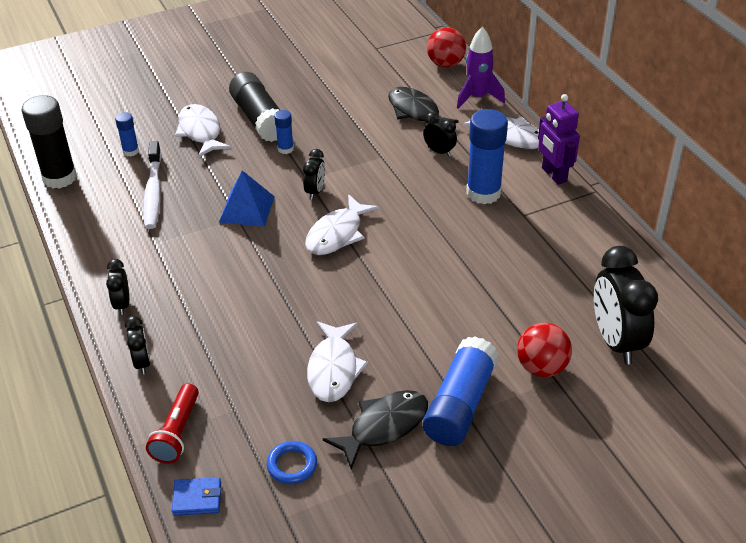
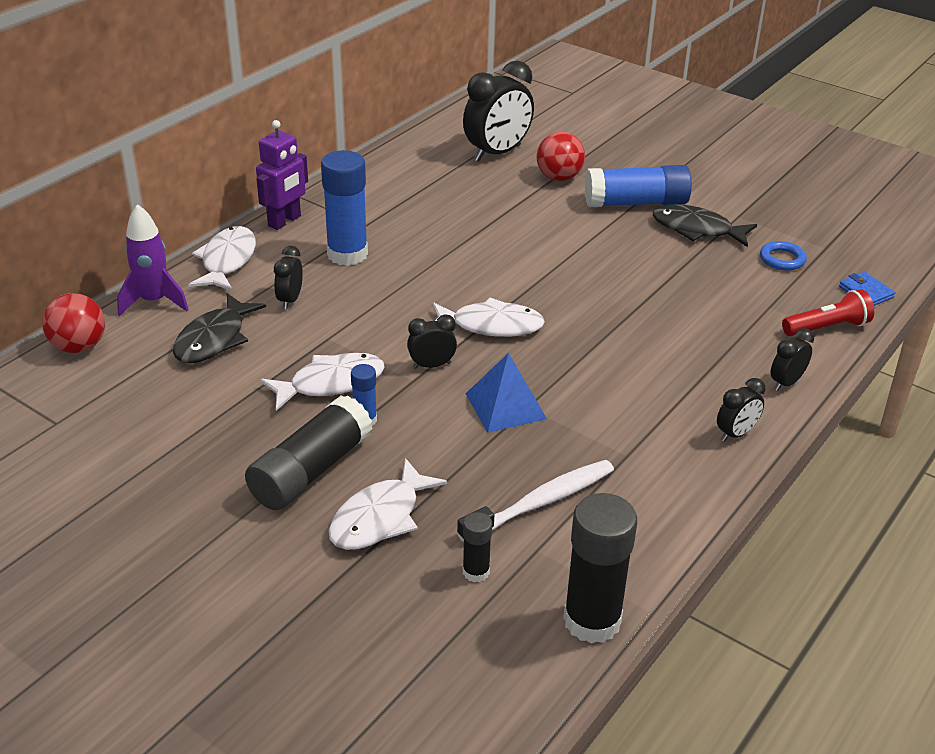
camera: 120 degrees left, 5 degrees down
blue glue stick [115,112,139,156] -> black glue stick [463,512,492,582]
white fish [307,321,368,402] -> white fish moved to [260,353,385,411]

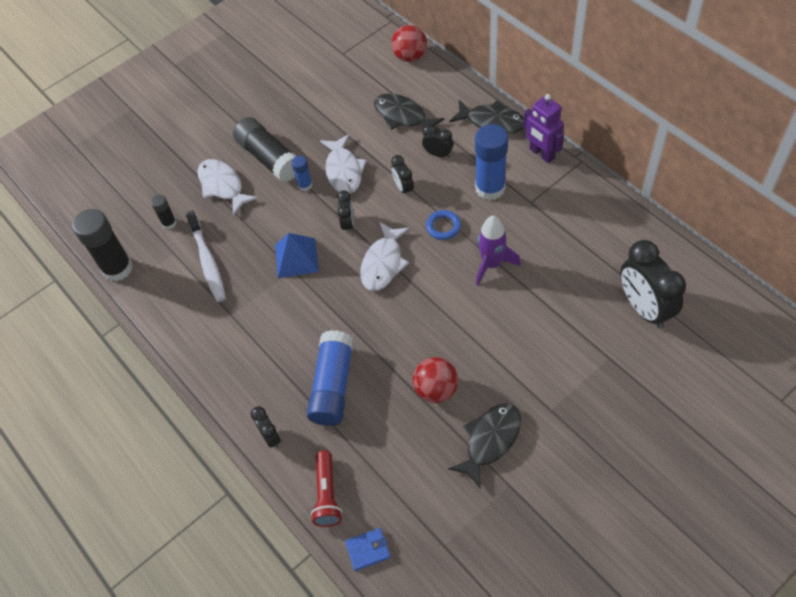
camera: 110 degrees right, 20 degrees up
purple rocket [117,204,189,316] -> purple rocket moved to [476,215,521,285]
white fish [188,226,256,291] -> black fish [449,100,524,134]
red ball [537,132,585,181] -> red ball moved to [413,357,458,403]
blue glue stick [585,165,692,207] -> blue glue stick moved to [307,330,354,426]
black clock [717,378,766,442] -> black clock moved to [391,155,414,197]
blue ring [760,241,807,271] -> blue ring moved to [426,210,461,240]

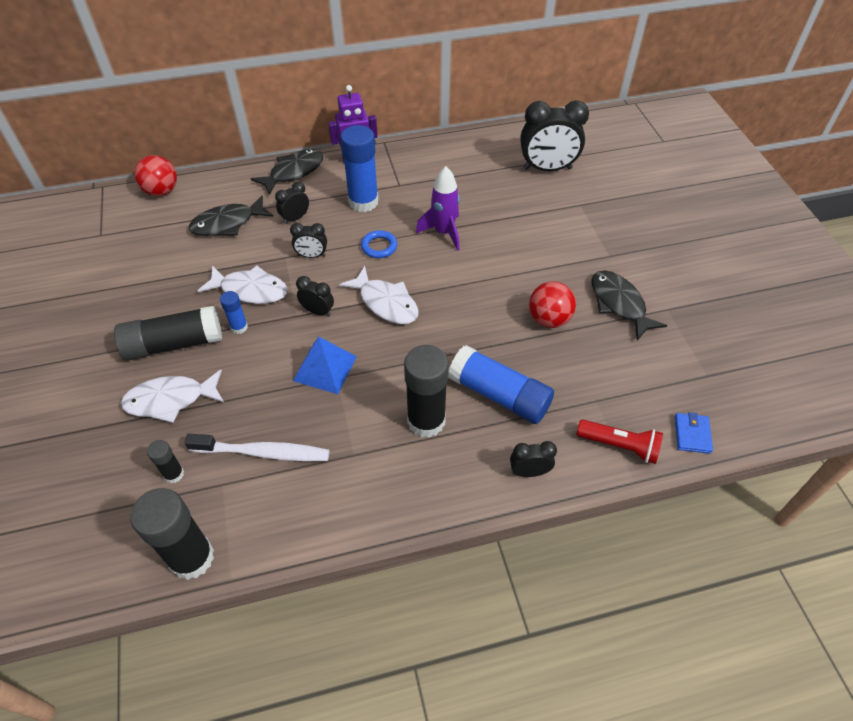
camera: 70 degrees left, 5 degrees down
none -> black glue stick [404,345,449,438]

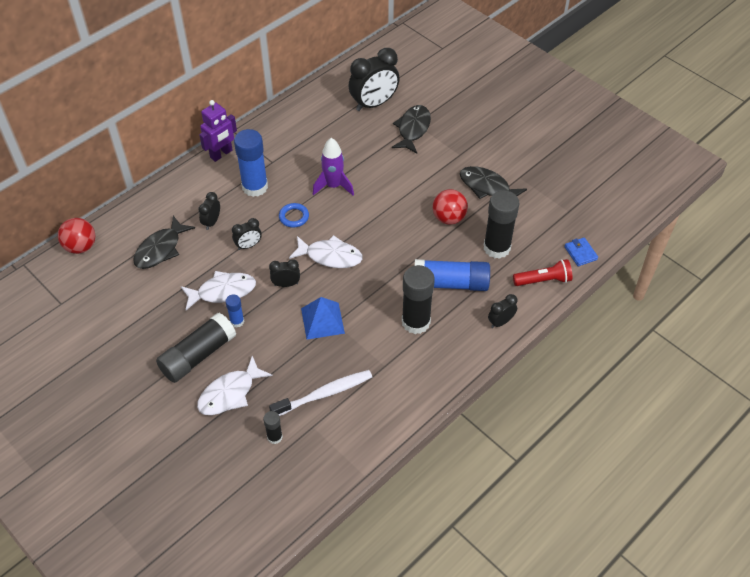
camera: 30 degrees left, 0 degrees up
black glue stick [130,488,214,580] -> black glue stick moved to [484,190,520,259]
black fish [251,149,323,195] -> black fish moved to [392,105,431,153]

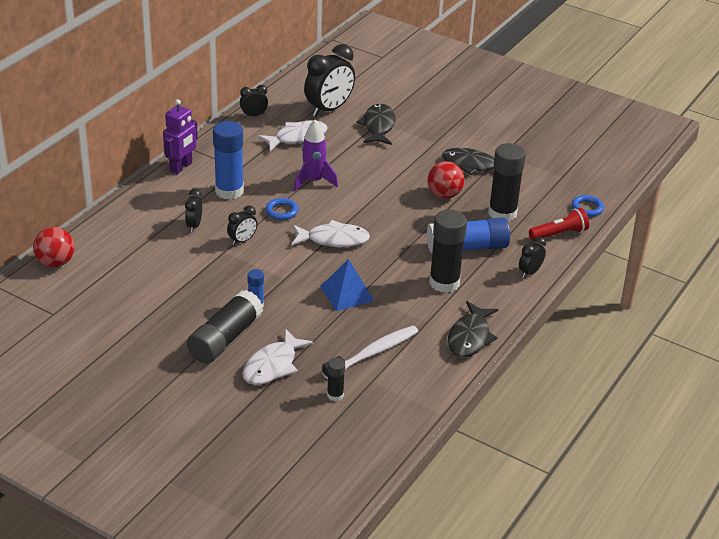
camera: 15 degrees left, 15 degrees down
black fish [133,216,195,269] -> black fish moved to [448,301,498,357]
white fish [181,271,256,310] -> white fish moved to [257,121,327,151]
black clock [269,259,300,287] -> black clock moved to [240,85,268,117]
blue wallet [564,237,598,266] -> blue ring [571,195,604,217]

